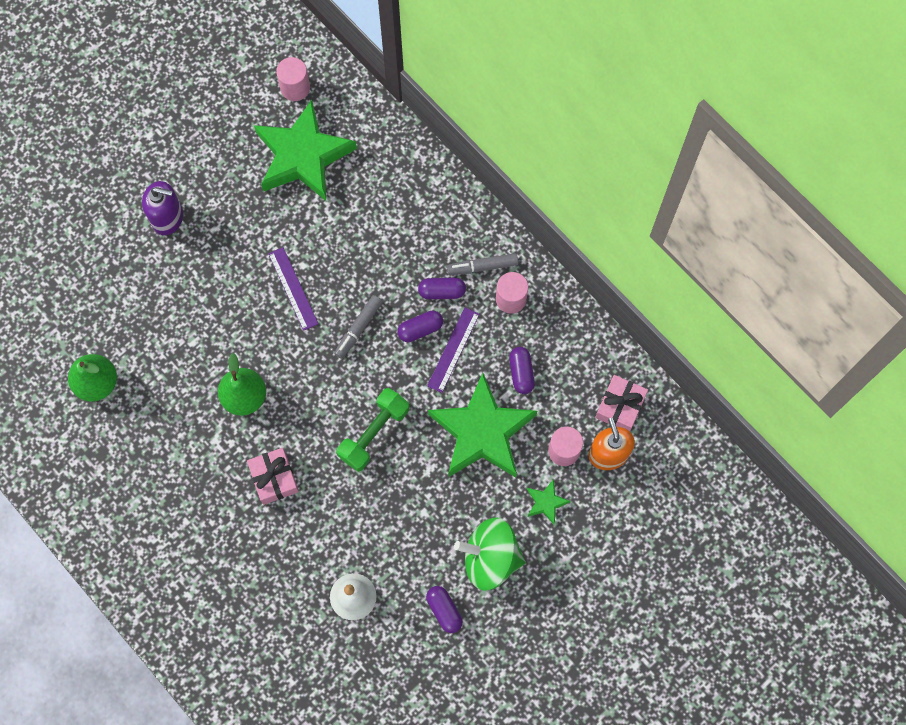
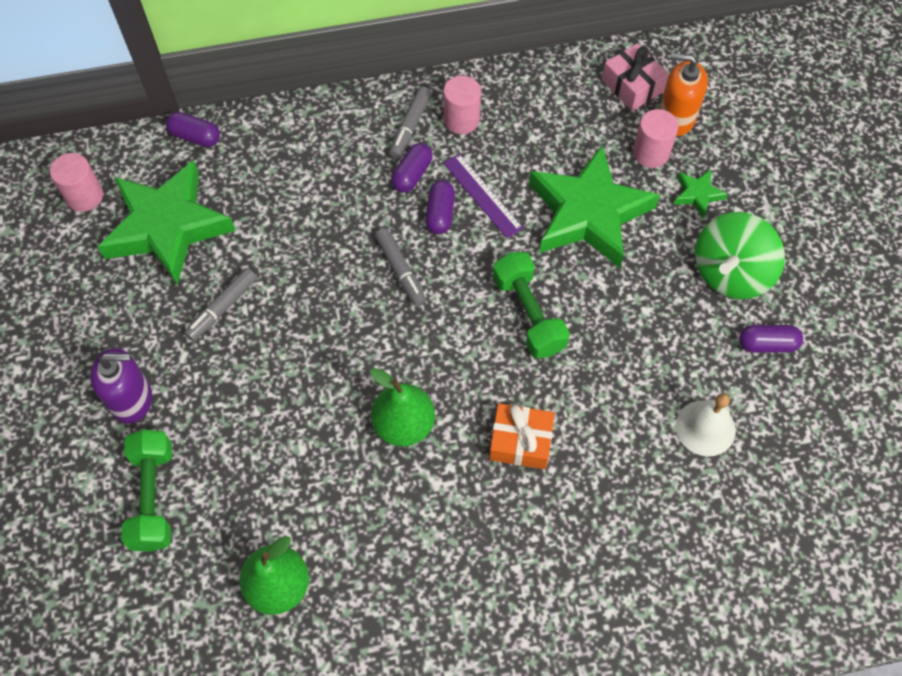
camera: 60 degrees left, 10 degrees down
purple soap dispenser [142,181,183,235] -> purple soap dispenser turned 45 degrees clockwise [90,348,152,424]
pink gift [247,448,299,505] -> orange gift [489,403,555,469]
purple ruler [268,247,318,331] -> none
purple capsule [509,347,535,394] -> purple capsule moved to [166,112,220,147]
none -> green dumbbell [121,430,172,552]
none -> grey marker [184,268,257,341]

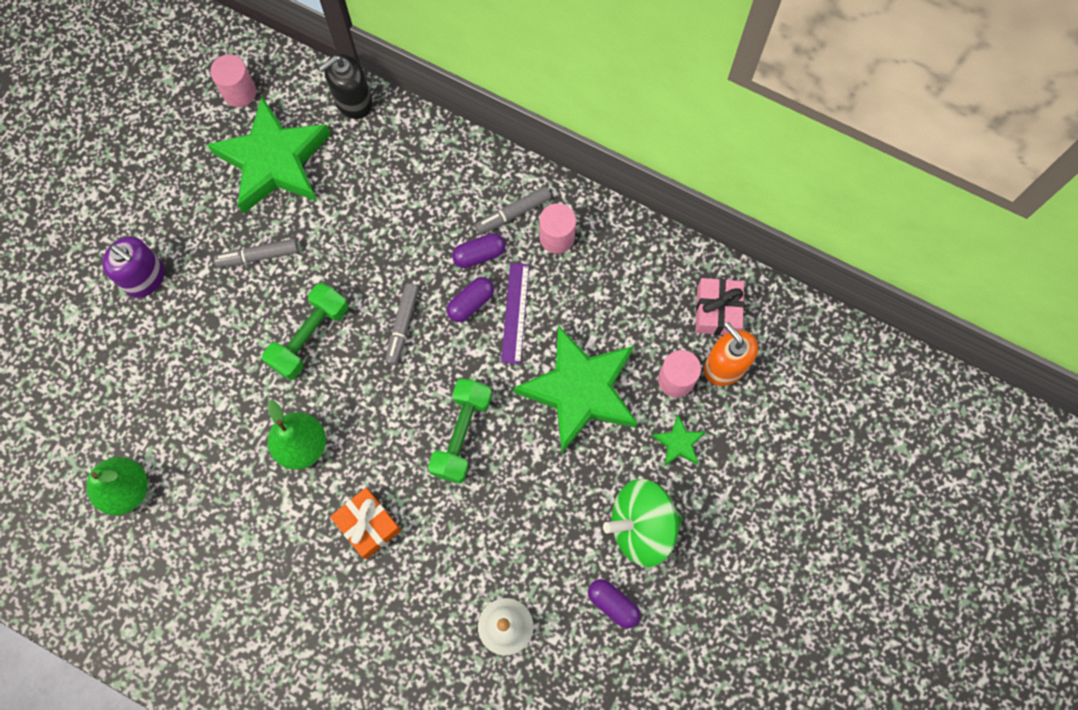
camera: 40 degrees right, 10 degrees up
green dumbbell [121,430,172,552] -> green dumbbell moved to [262,283,348,380]
purple capsule [166,112,220,147] -> black soap dispenser [319,54,372,119]

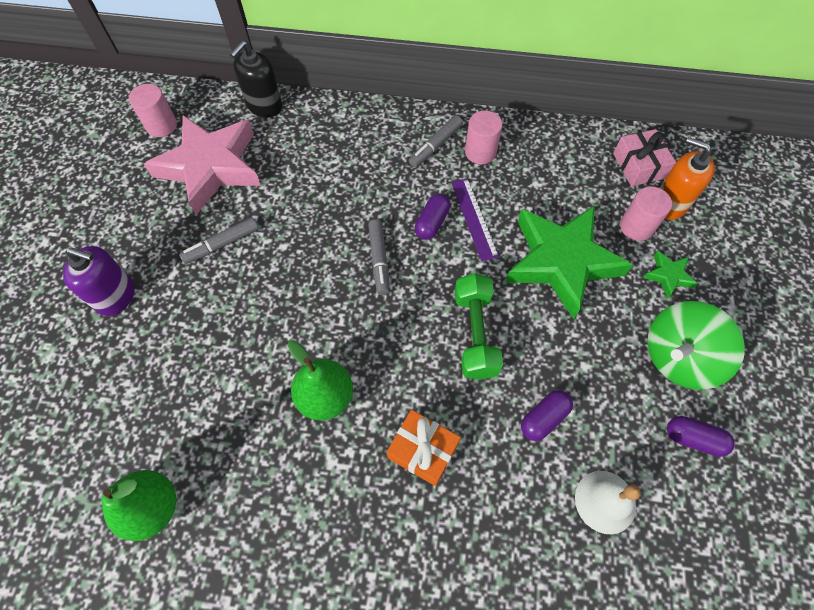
camera: 20 degrees left, 10 degrees down
green star [207,97,331,214] -> pink star [144,115,261,215]
green dumbbell [262,283,348,380] -> none
purple capsule [452,233,506,268] -> purple capsule moved to [521,390,573,441]

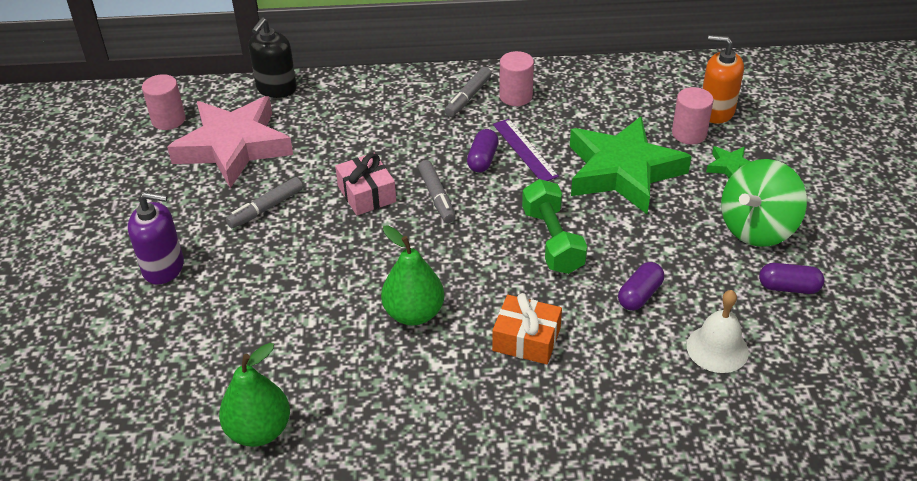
camera: 10 degrees left, 20 degrees down
pink gift [613,129,676,187] -> pink gift moved to [335,153,396,215]

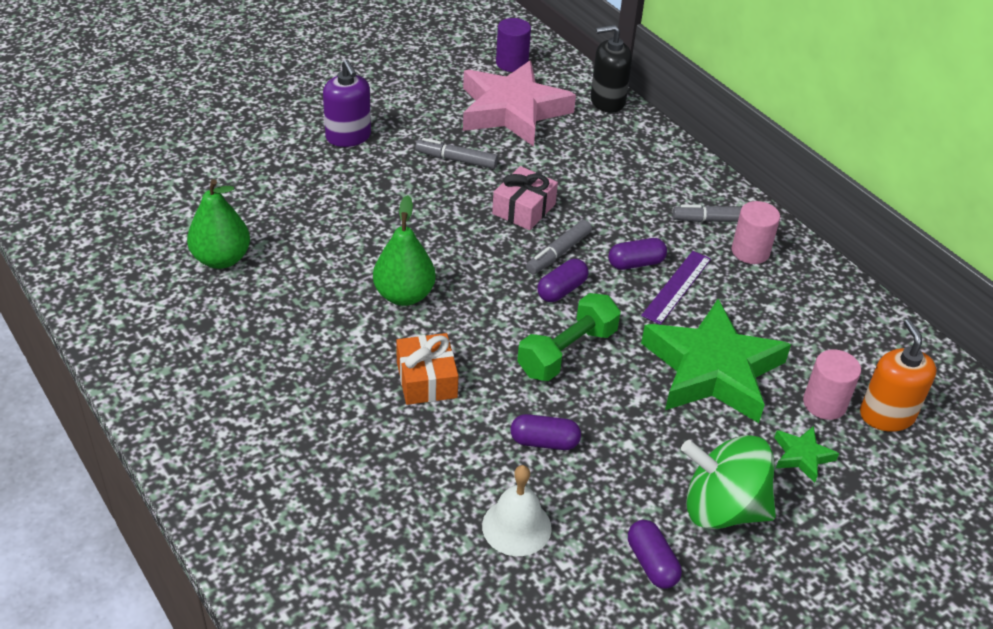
camera: 55 degrees right, 0 degrees up
pink cylinder [142,74,185,130] -> purple cylinder [496,18,531,72]
none -> purple capsule [537,259,588,302]

